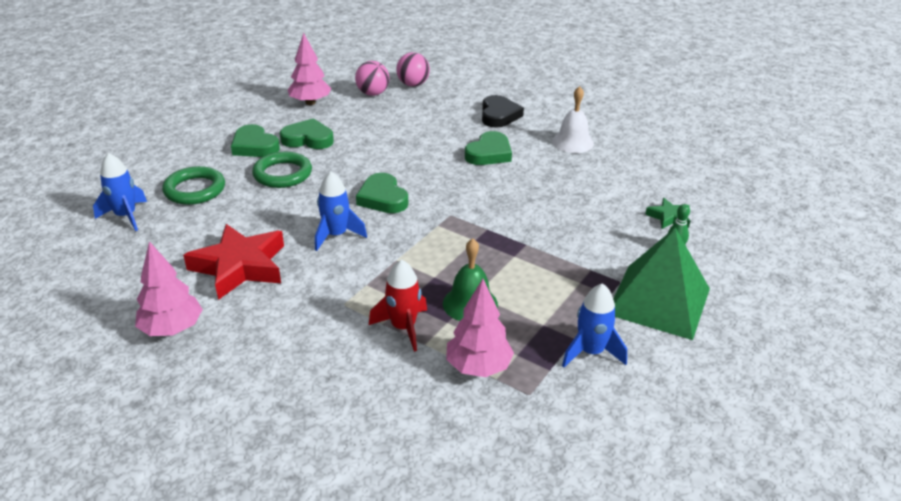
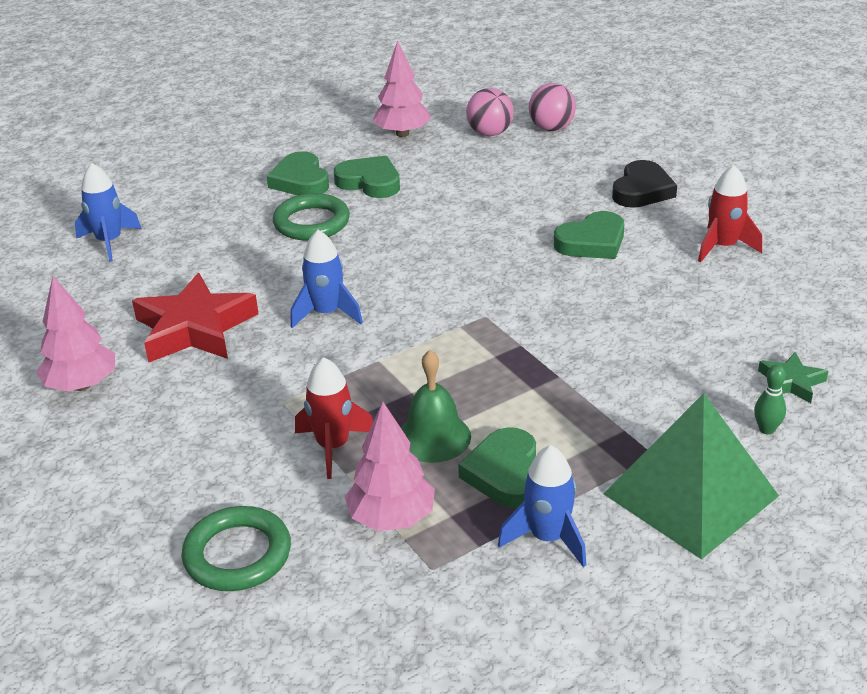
camera: 25 degrees right, 0 degrees up
green ring [162,166,225,205] -> green ring moved to [181,506,291,591]
green heart [356,173,408,213] -> green heart moved to [458,427,536,508]
white bell [552,86,594,153] -> red rocket [698,165,762,263]

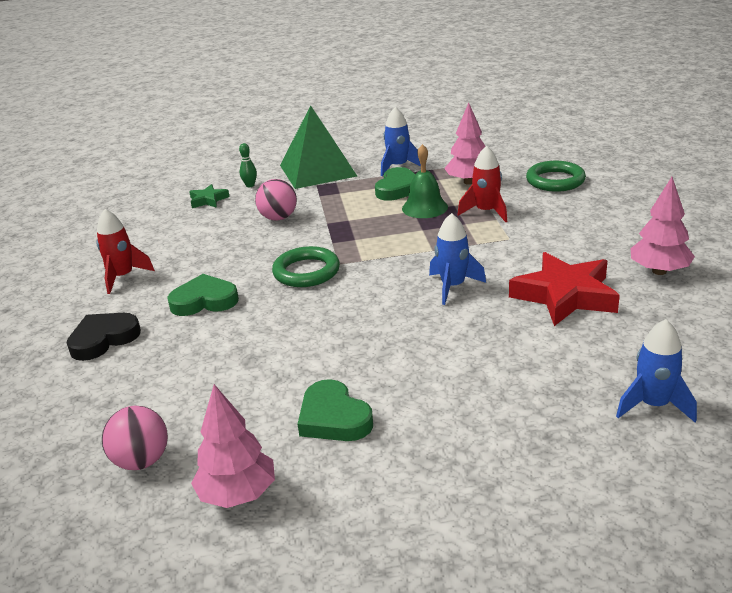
camera: 155 degrees left, 5 degrees down
green heart [267,151,329,195] -> none
green ring [273,193,350,240] -> green ring moved to [272,246,340,287]
pink ball [529,83,576,131] -> pink ball moved to [255,179,297,221]

